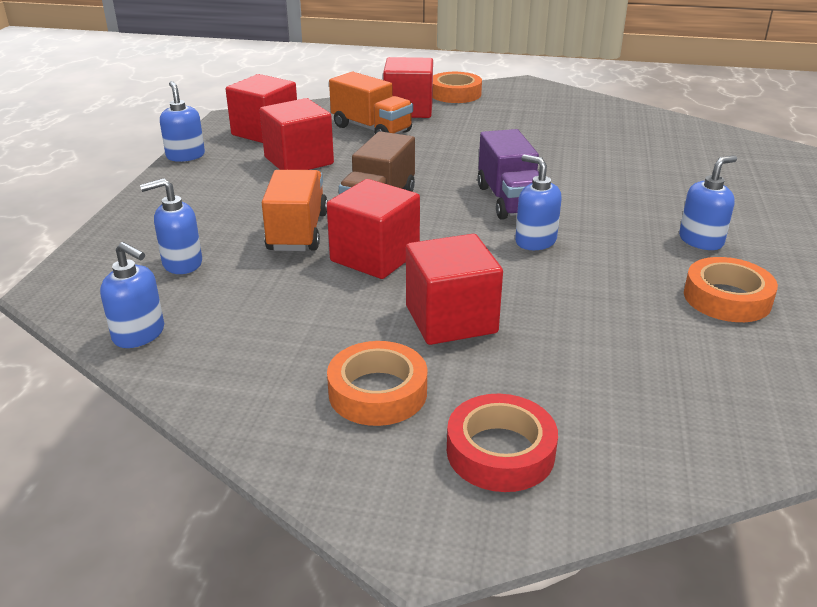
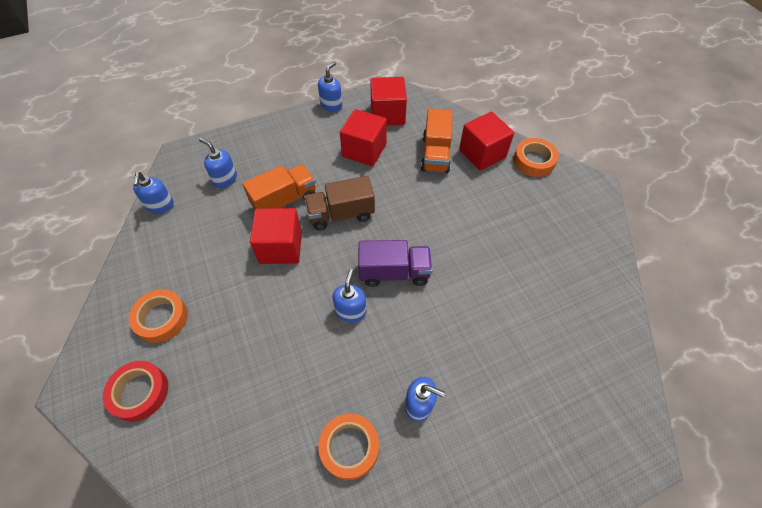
camera: 55 degrees right, 25 degrees up
red cube [406,234,503,345] -> none
purple truck [477,129,539,220] -> purple truck turned 135 degrees counterclockwise [358,240,433,287]

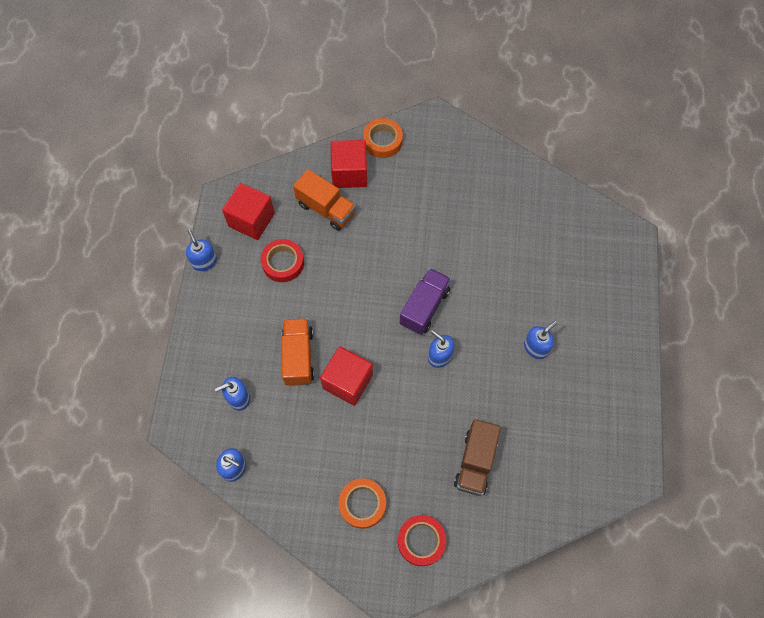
camera: 60 degrees left, 10 degrees up
brown truck [304,176,375,230] -> brown truck moved to [454,419,501,496]
orange tape [318,414,379,480] -> none
red cube [340,109,387,166] -> red tape [261,239,304,282]

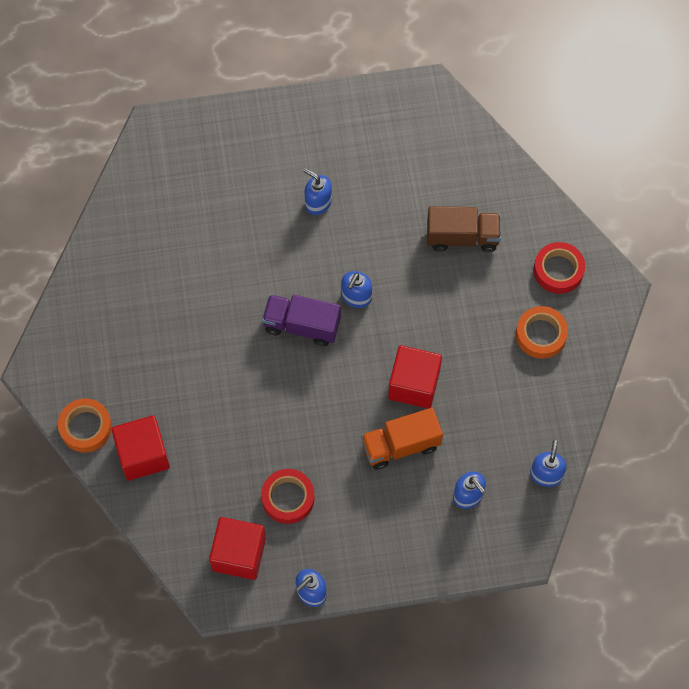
camera: 105 degrees left, 0 degrees up
orange truck [293,169,356,231] -> none

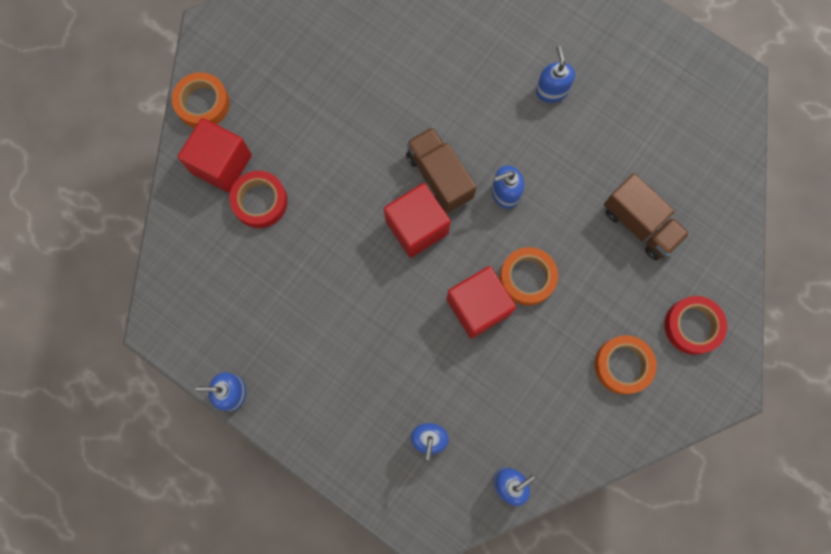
camera: 45 degrees right, 10 degrees up
red cube [209,517,266,580] -> red cube moved to [384,183,451,258]
red tape [261,469,314,524] -> red tape moved to [229,171,288,228]
purple truck [262,295,341,346] -> brown truck [406,127,476,213]
orange truck [361,408,443,470] -> none
none -> orange tape [500,247,558,305]

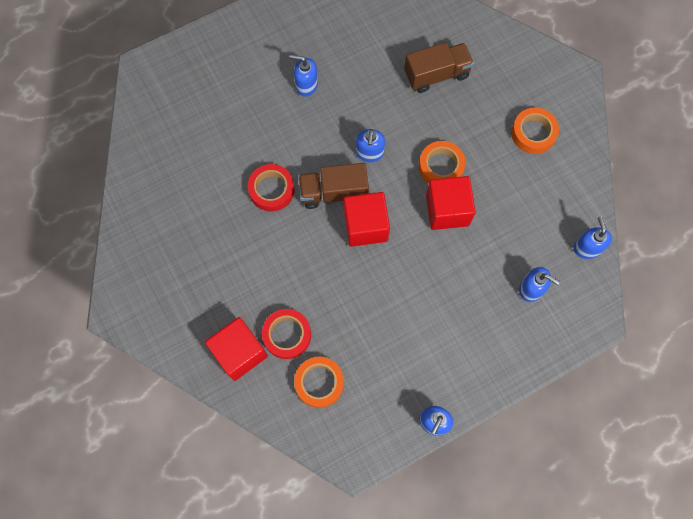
camera: 65 degrees left, 5 degrees down
orange tape [172,72,230,128] -> orange tape moved to [294,357,344,408]
red tape [664,296,727,355] -> red tape moved to [248,164,295,211]

